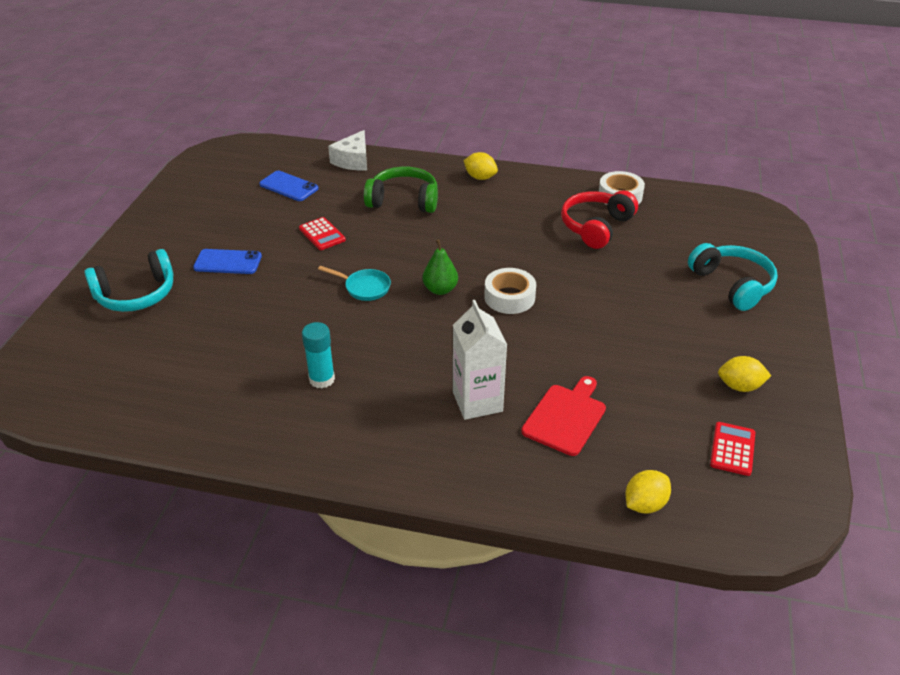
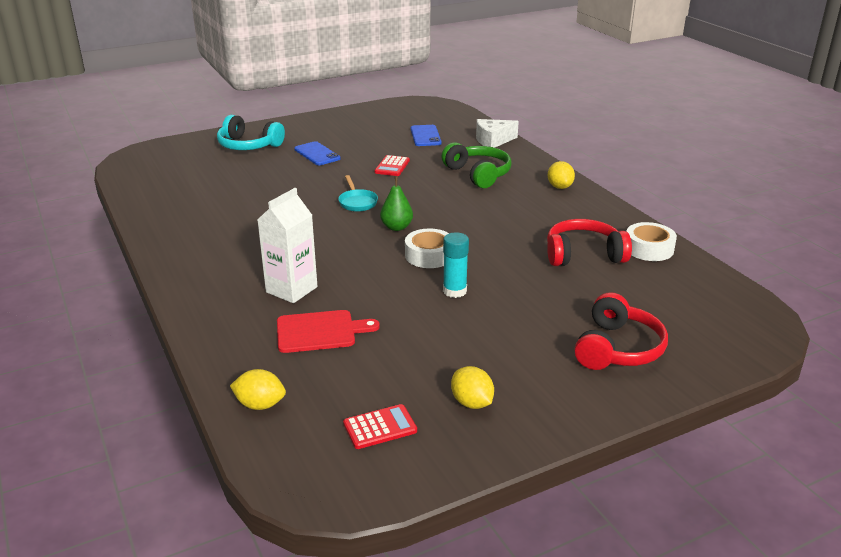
camera: 50 degrees right, 10 degrees down
turquoise glue stick [302,322,335,389] -> turquoise glue stick moved to [443,232,469,298]
turquoise headphones [688,243,778,311] -> red headphones [575,292,668,370]

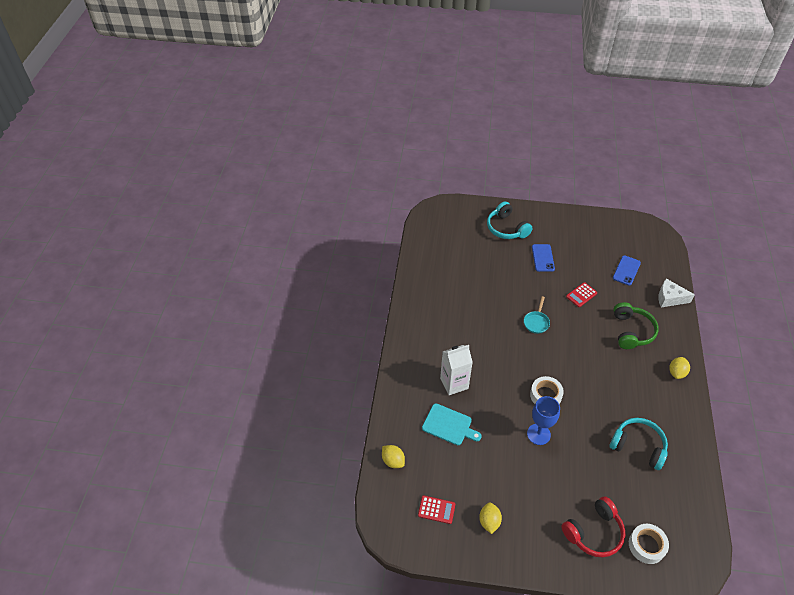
camera: 35 degrees right, 20 degrees up
red cutting board [277,310,380,353] -> turquoise cutting board [422,404,482,445]
green pear [380,176,413,231] -> none
turquoise glue stick [443,232,469,298] -> blue goblet [527,396,560,445]
red headphones [547,219,632,266] -> turquoise headphones [610,418,668,470]
white tape [626,222,677,261] -> white tape moved to [629,524,669,564]

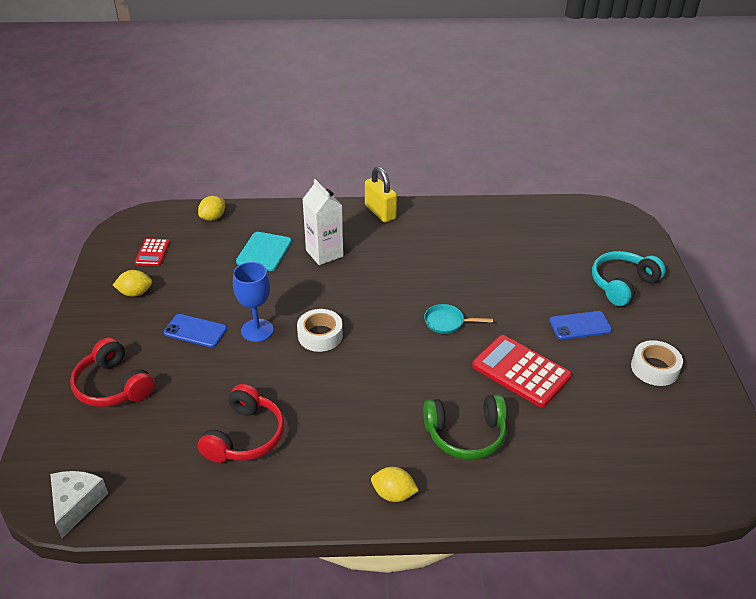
camera: 80 degrees right, 10 degrees down
red calculator [566,282,597,307] -> red calculator [472,335,572,408], size x1.84
turquoise headphones [610,418,668,470] -> red headphones [198,384,285,463]
blue phone [613,255,641,286] -> blue phone moved to [164,314,227,347]
white tape [629,524,669,564] -> white tape moved to [631,340,683,386]
white cheese [658,279,695,308] -> white cheese moved to [50,471,108,538]
none -> yellow padlock [365,166,397,222]

